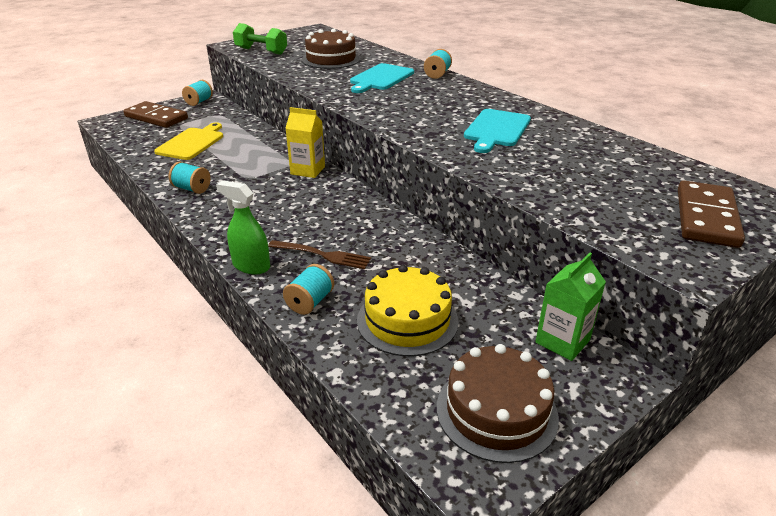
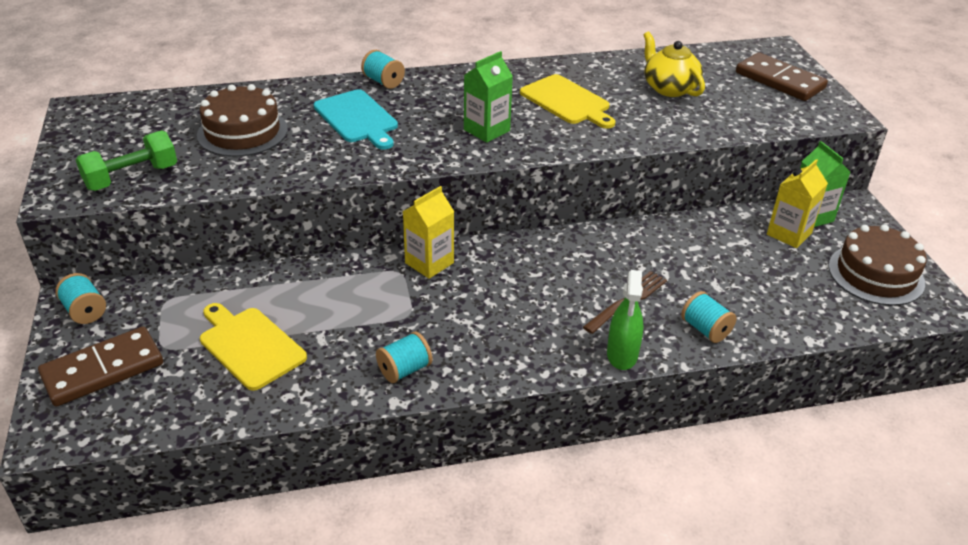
camera: 65 degrees left, 5 degrees up
green spray bottle [216,180,270,275] -> green spray bottle turned 45 degrees counterclockwise [607,270,644,370]
yellow cake [357,265,459,356] -> none
turquoise cutting board [464,109,531,153] -> yellow cutting board [520,74,616,129]
none -> green carton [464,51,513,143]
none -> yellow teapot [644,31,705,97]
none -> yellow carton [767,159,828,248]

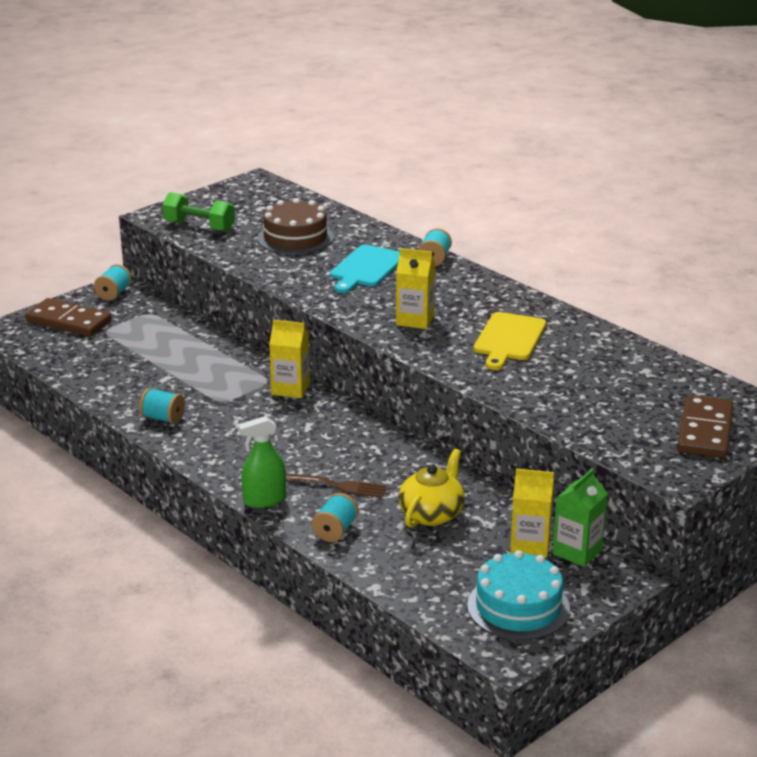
camera: 60 degrees right, 10 degrees down
yellow cutting board [200,303,307,391] -> none
green carton [464,51,513,143] -> yellow carton [396,248,435,329]
yellow teapot [644,31,705,97] -> yellow teapot moved to [398,449,465,528]
brown cake [829,224,927,306] -> turquoise cake [467,550,570,640]

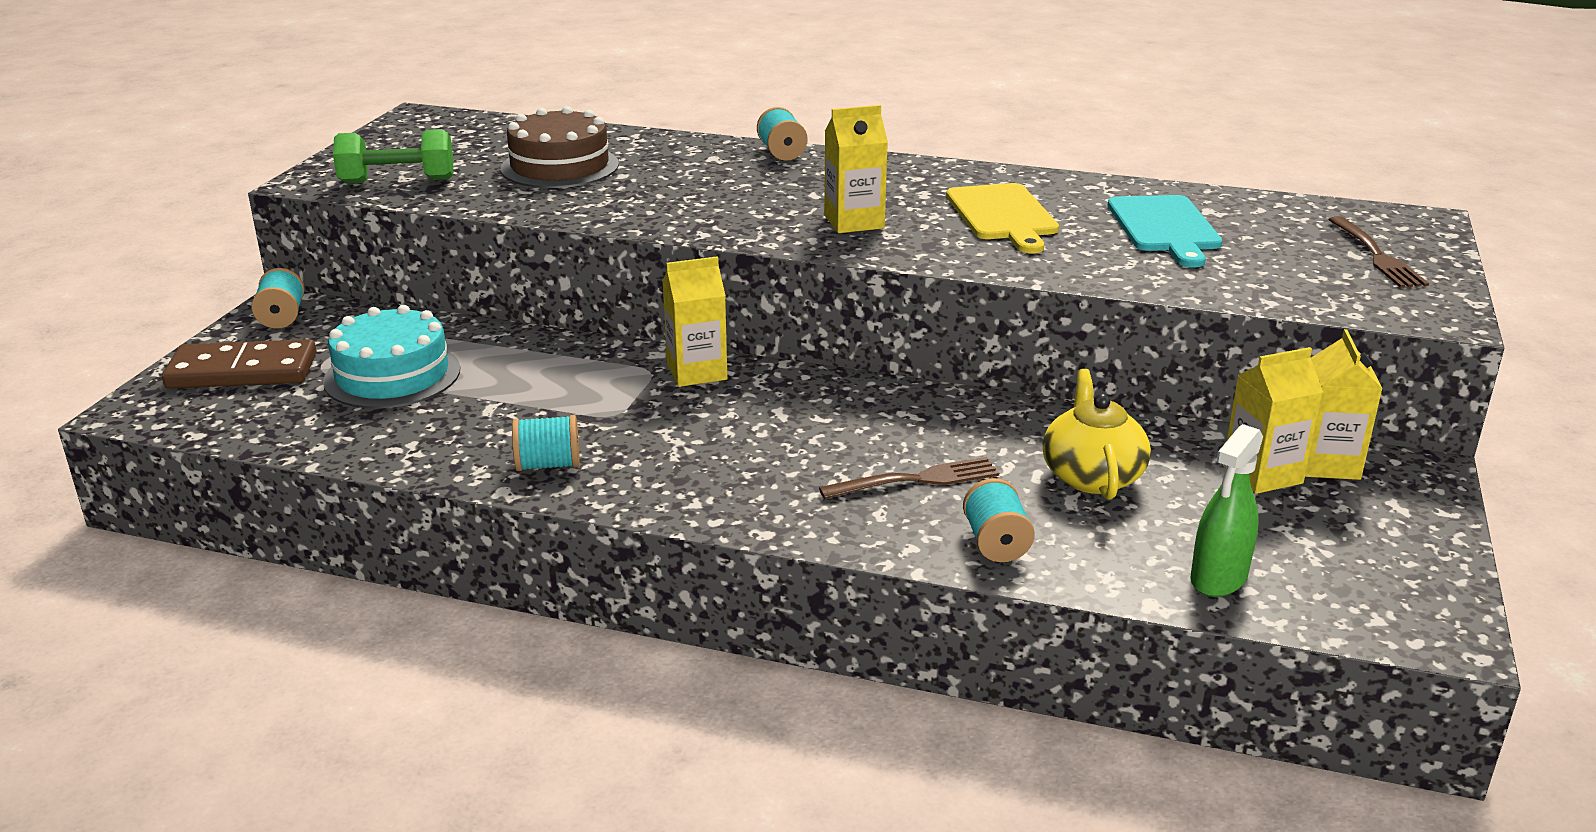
camera: 30 degrees left, 0 degrees up
green spray bottle [238,416,286,508] -> green spray bottle moved to [1190,424,1263,597]
turquoise cutting board [330,245,400,293] -> turquoise cutting board moved to [1108,195,1222,268]
turquoise cake [467,550,570,640] -> turquoise cake moved to [323,305,460,409]
green carton [552,469,608,567] -> yellow carton [1305,329,1383,480]
brown domino [677,395,734,458] -> brown fork [1328,216,1429,288]

